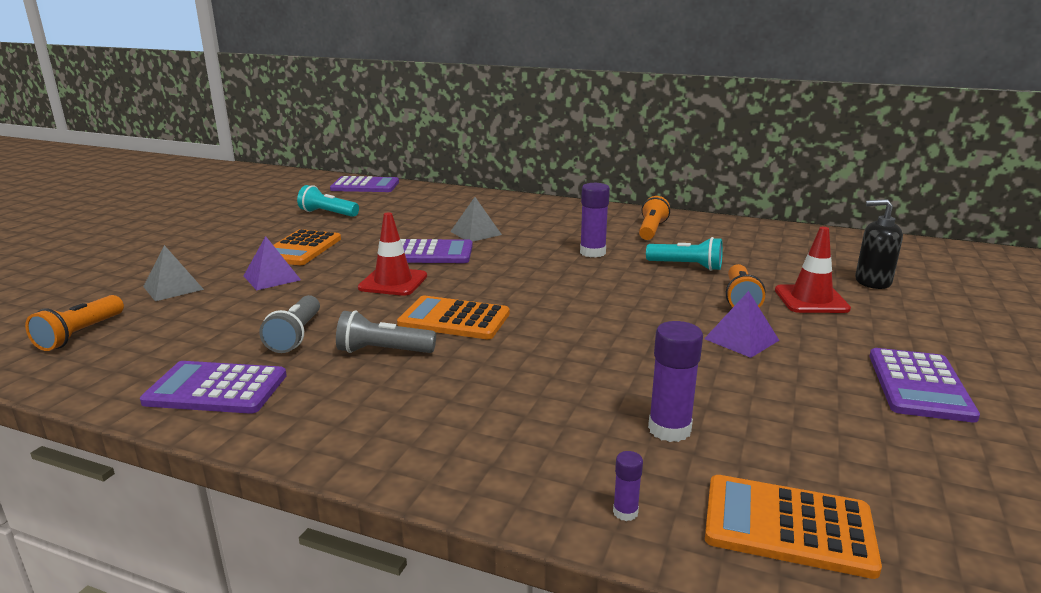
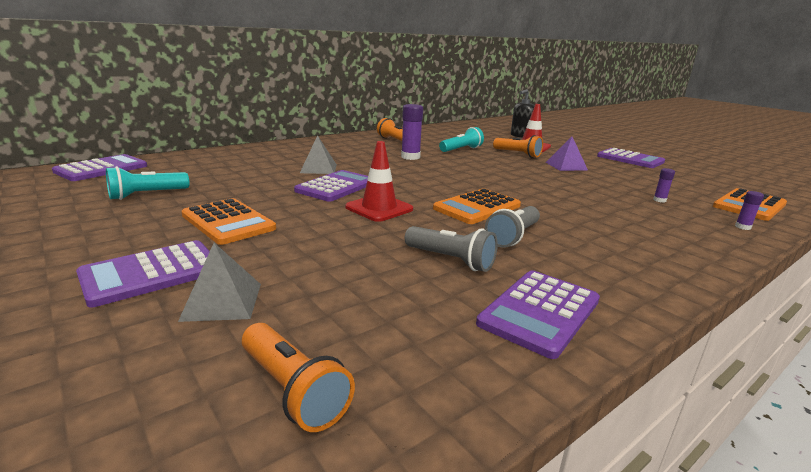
camera: 60 degrees left, 0 degrees up
purple pyramid [244,236,301,290] -> none
purple glue stick [648,321,703,442] -> purple glue stick [653,168,675,203], size x0.50
none -> purple calculator [76,240,210,307]

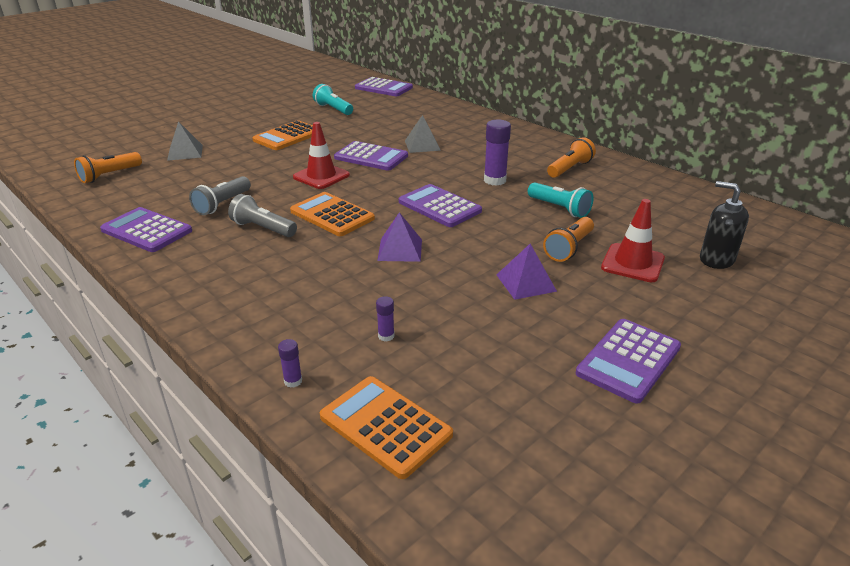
camera: 85 degrees right, 10 degrees up
purple calculator [76,240,210,307] -> purple calculator moved to [399,184,482,227]
none -> purple pyramid [377,212,422,262]

